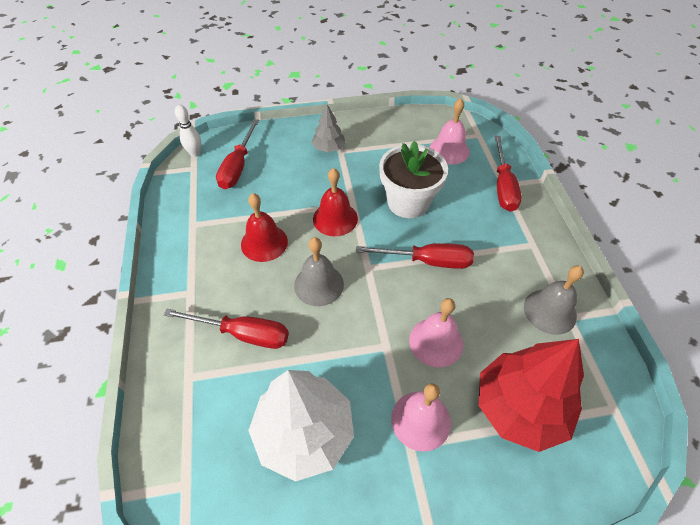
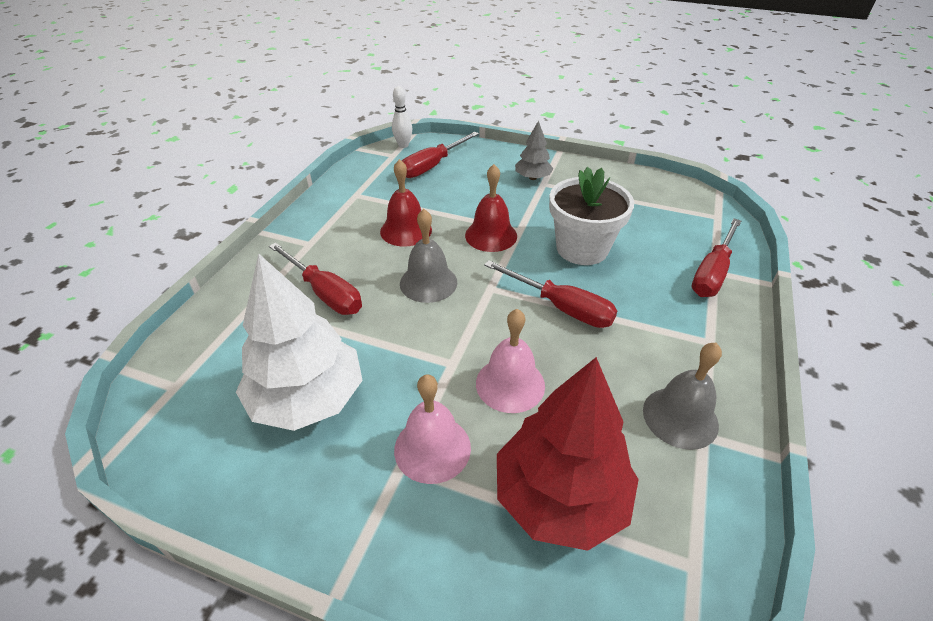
camera: 30 degrees right, 10 degrees down
pink bell [429,98,470,164] -> none

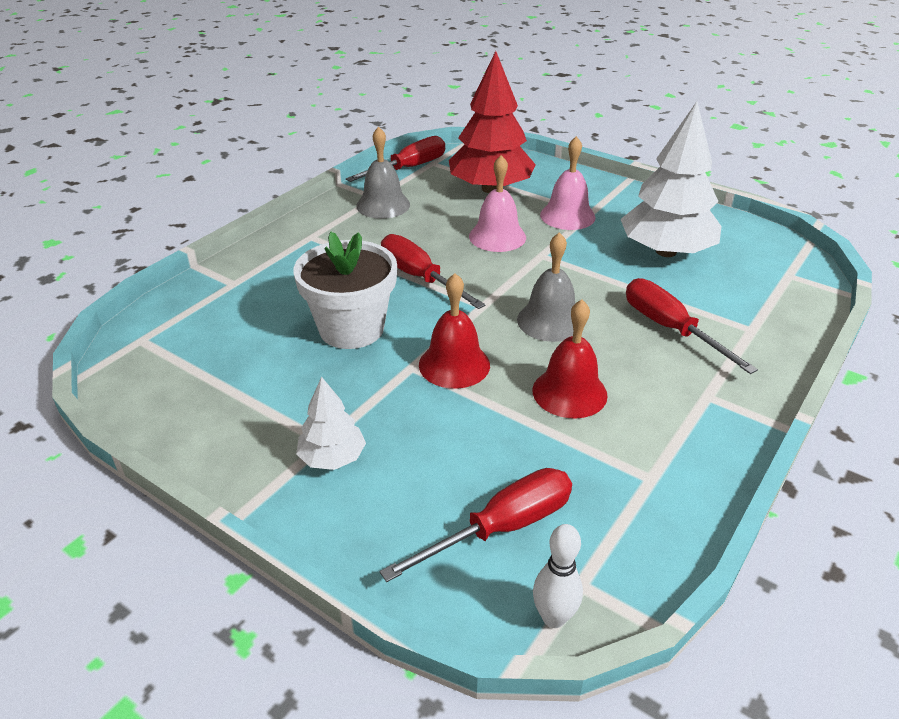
camera: 165 degrees left, 5 degrees down
grey tree [515,121,554,180] -> white tree [296,376,366,470]
red screwdriver [692,219,741,297] -> red screwdriver moved to [346,136,445,182]

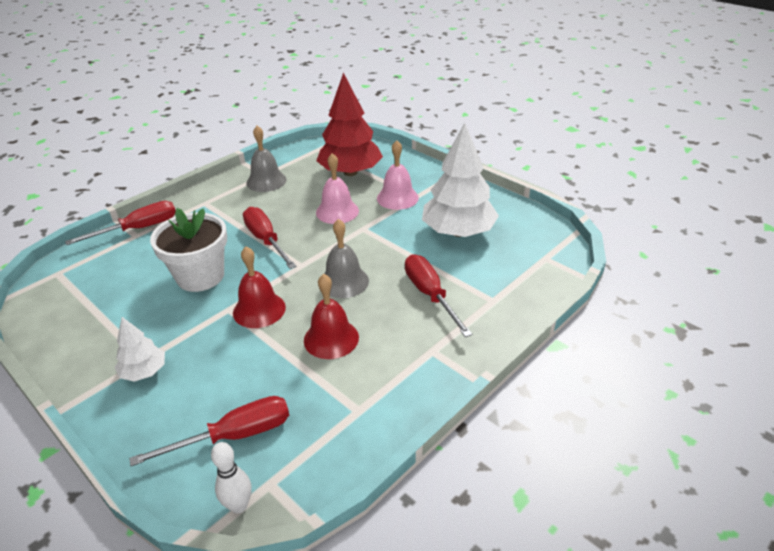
camera: 10 degrees right, 0 degrees up
red screwdriver [346,136,445,182] -> red screwdriver moved to [65,201,175,245]

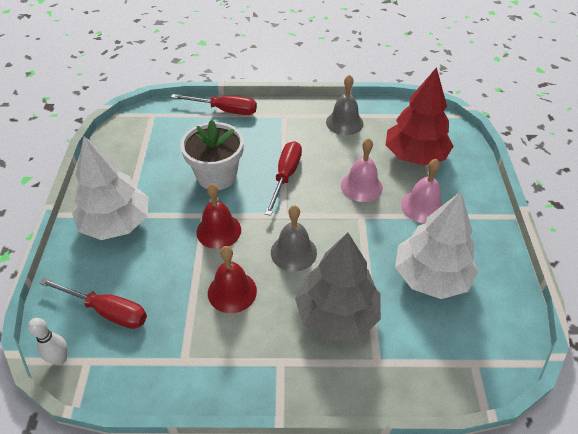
camera: 45 degrees right, 10 degrees up
white tree [115,317,165,382] -> white tree [72,136,149,240], size x1.98
red screwdriver [405,254,472,337] -> grey tree [295,233,381,341]

